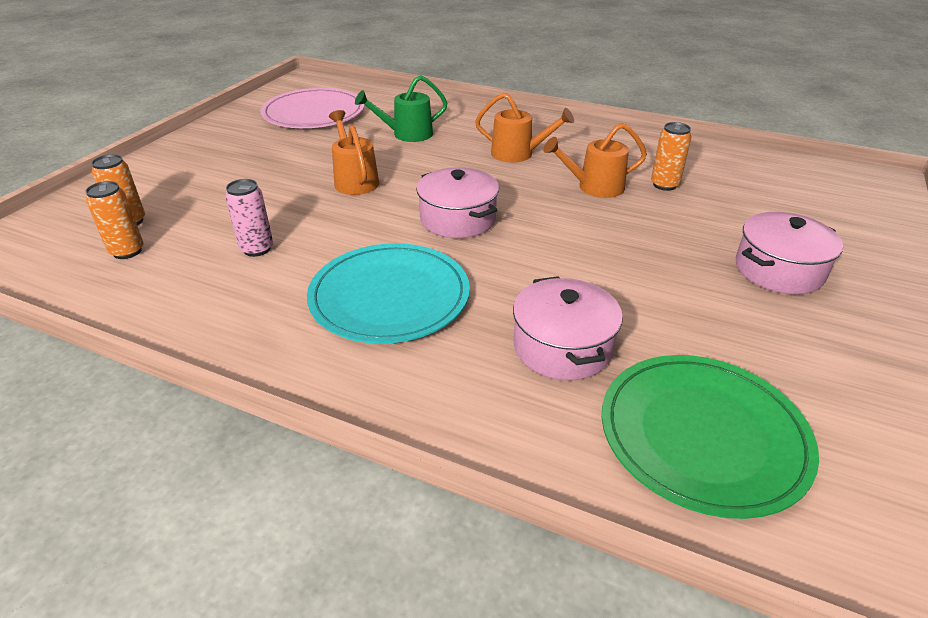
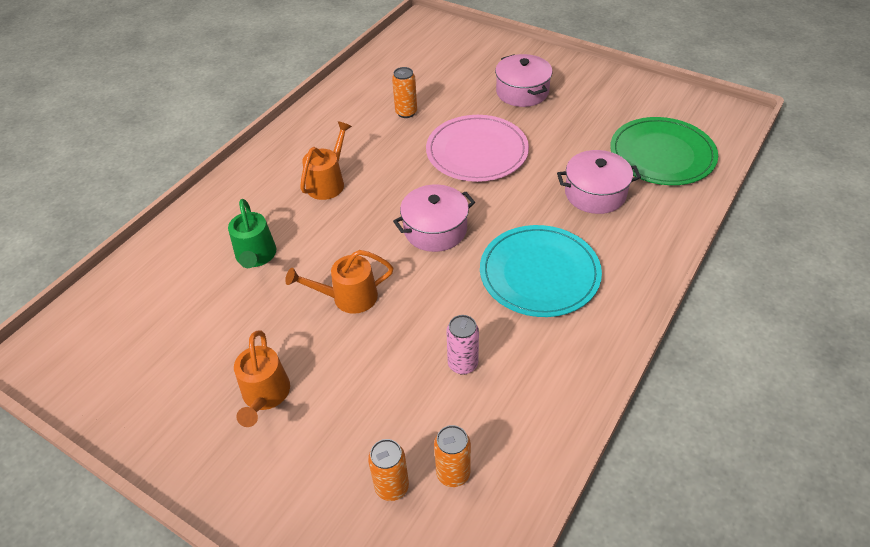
camera: 80 degrees left, 10 degrees up
pink plate [260,88,365,128] -> pink plate moved to [426,115,529,182]
orange watering can [543,123,647,198] -> orange watering can moved to [234,330,290,427]

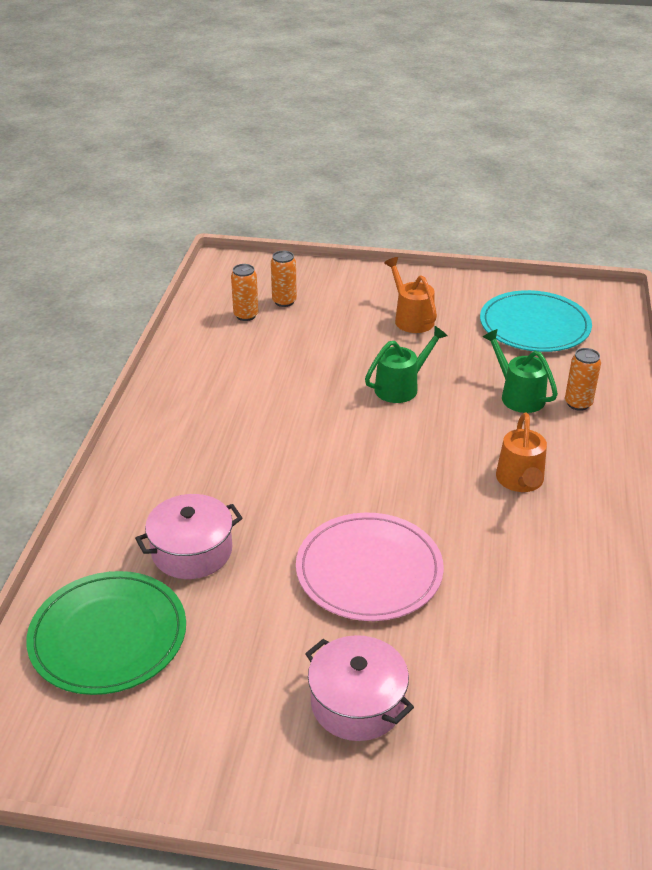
camera: 155 degrees right, 10 degrees down
orange watering can [285,250,393,314] -> green watering can [365,326,448,403]
orange can [392,67,417,118] -> orange can moved to [565,348,601,411]
pink pot [393,184,475,252] -> none
pink can [446,315,479,375] -> none
turquoise plate [480,225,602,317] -> turquoise plate moved to [480,290,592,352]

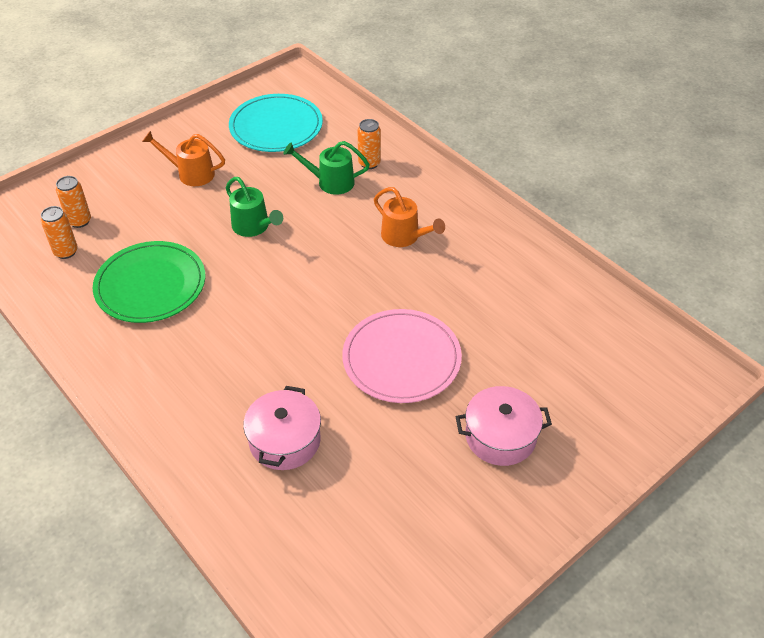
camera: 50 degrees left, 10 degrees up
green plate [26,571,186,695] -> green plate moved to [93,241,205,323]
green watering can [365,326,448,403] -> green watering can turned 135 degrees clockwise [226,177,283,237]

